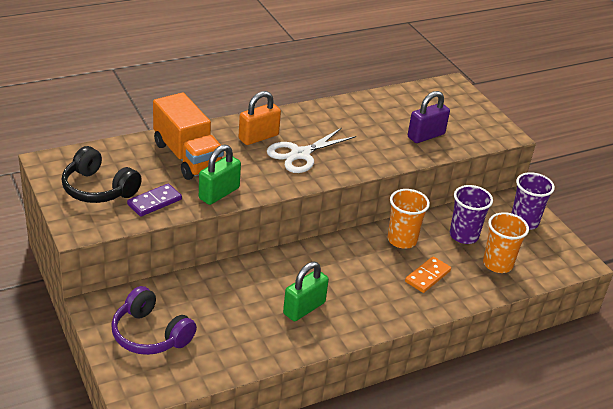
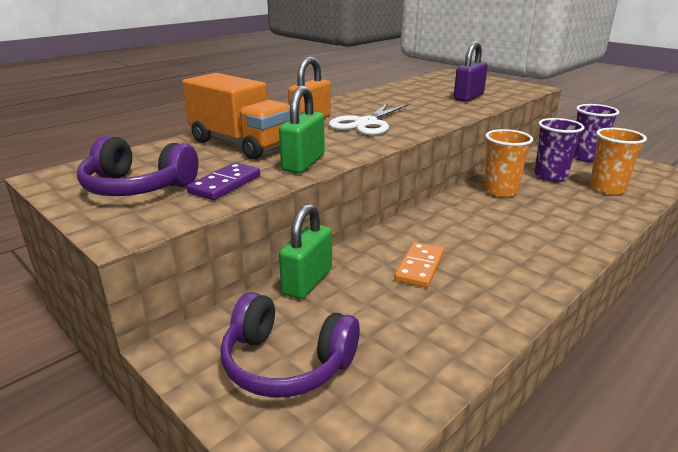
camera: 15 degrees left, 10 degrees down
black headphones [62,146,142,203] -> purple headphones [77,136,198,196]
green padlock [283,262,329,321] -> green padlock moved to [279,204,332,299]
orange domino [405,256,451,293] -> orange domino moved to [394,242,444,288]

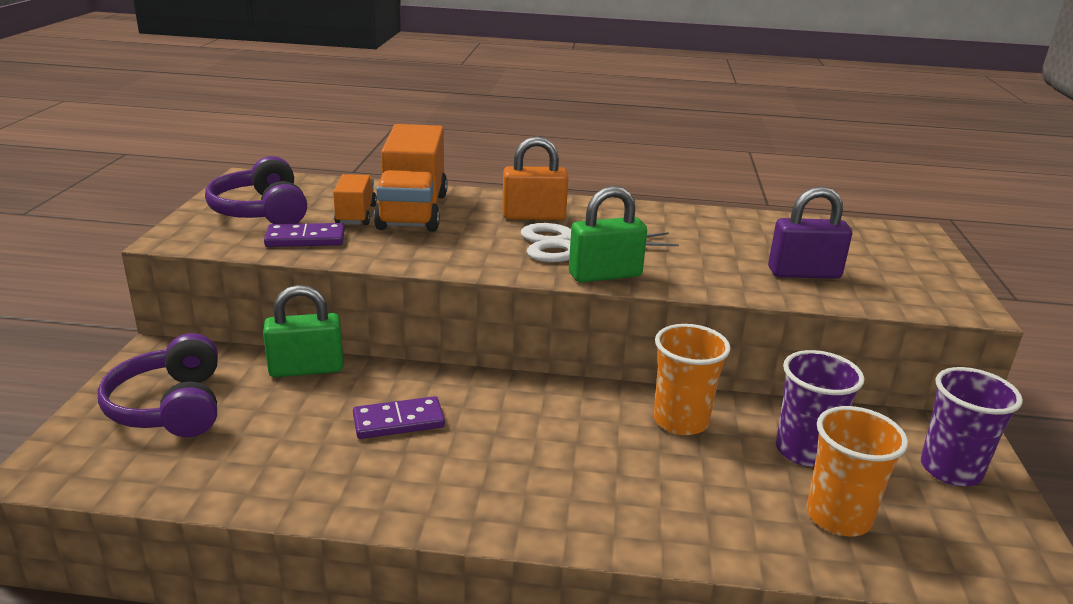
camera: 50 degrees right, 0 degrees up
green padlock [279,86,325,173] -> green padlock moved to [569,186,647,282]
orange domino [394,242,444,288] -> purple domino [353,396,445,439]
none -> orange truck [333,174,377,225]

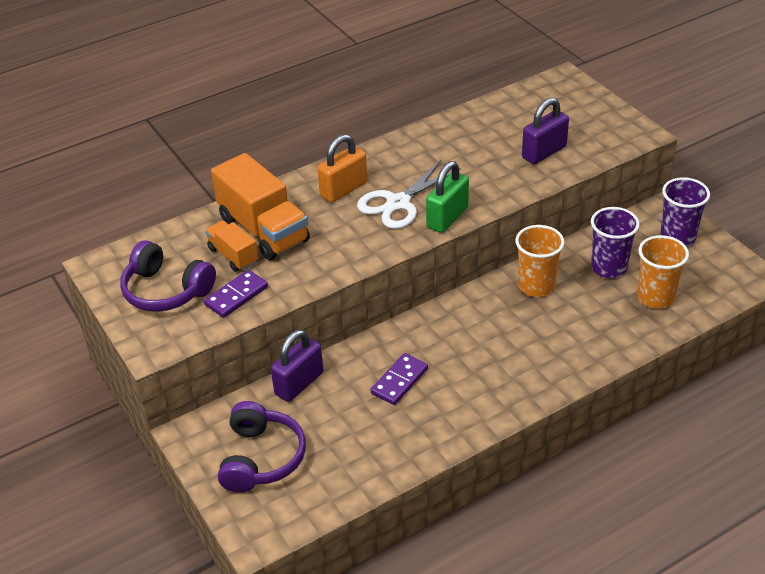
camera: 35 degrees left, 15 degrees up
purple headphones [97,333,218,437] -> purple headphones turned 120 degrees counterclockwise [218,401,306,493]
green padlock [263,285,343,377] -> purple padlock [271,329,323,402]

